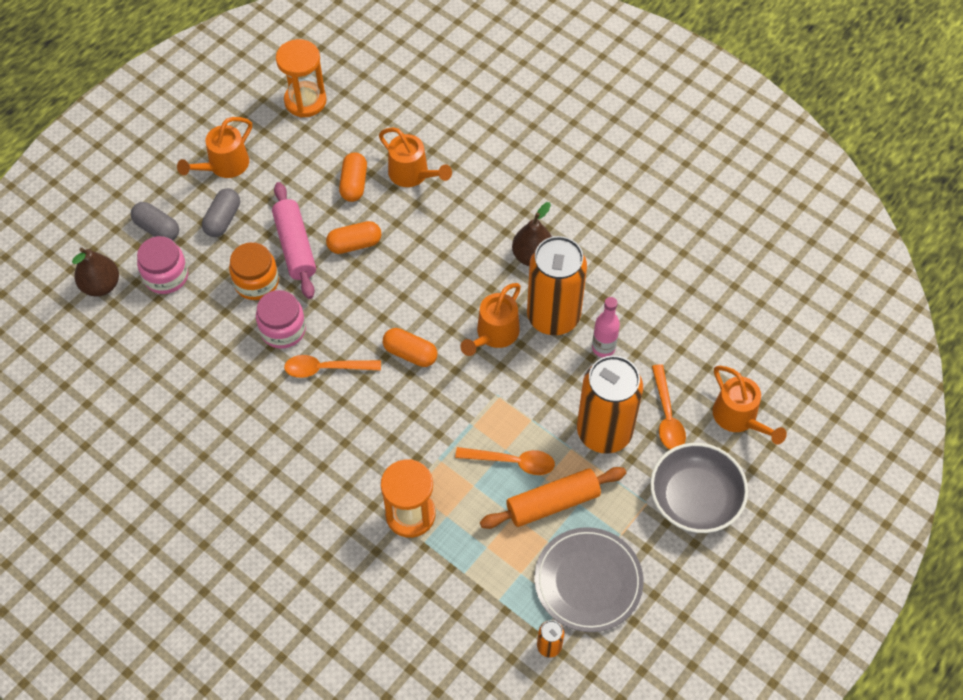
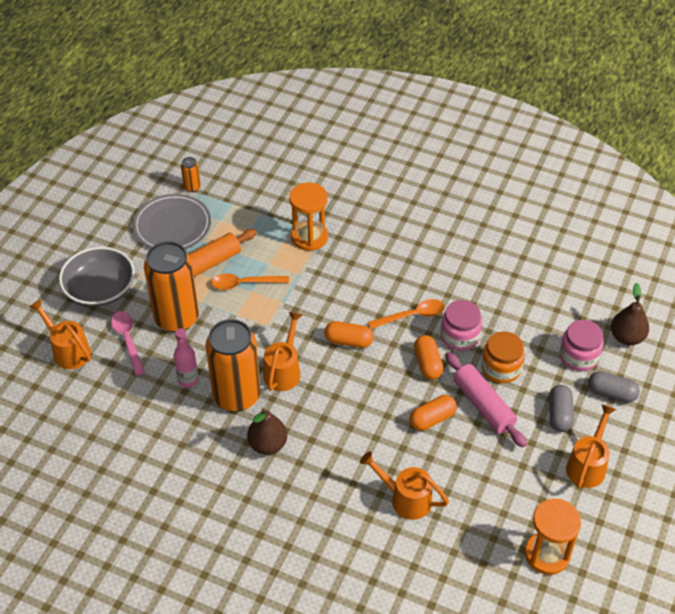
camera: 165 degrees right, 10 degrees down
orange capsule [339,152,367,202] -> orange capsule moved to [414,335,443,380]
orange spoon [652,364,686,450] -> pink spoon [111,311,145,376]

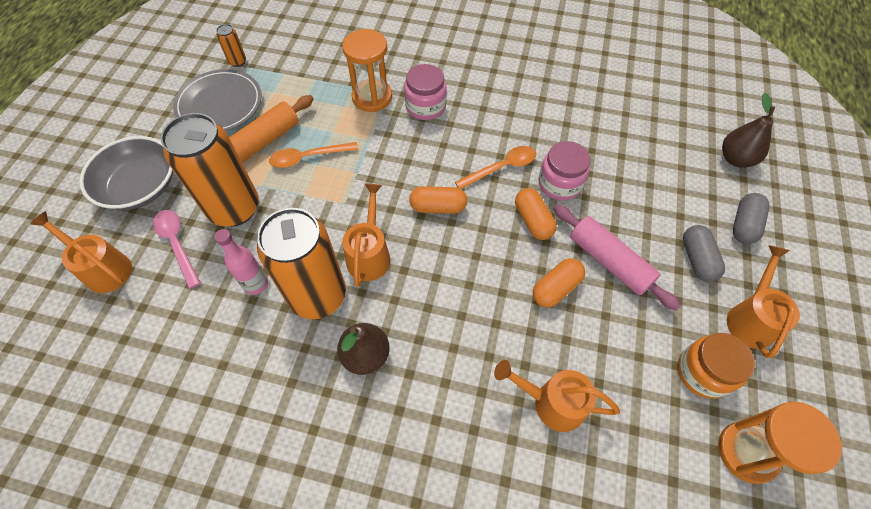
camera: 10 degrees left, 10 degrees up
orange jar [481,331,525,383] -> orange jar moved to [677,333,755,399]
pink jar [559,320,604,371] -> pink jar moved to [404,64,447,120]
grey capsule [588,371,640,403] -> grey capsule turned 75 degrees counterclockwise [733,193,769,244]

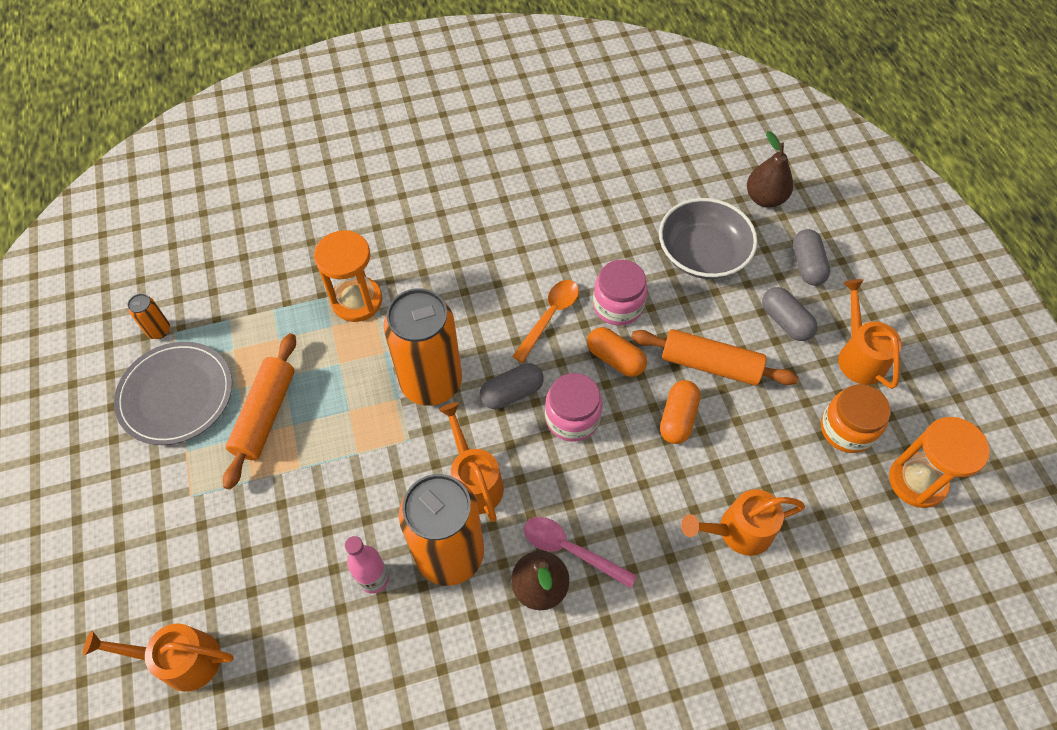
camera: 30 degrees left, 0 degrees up
grey bowl [80,136,173,210] -> grey bowl moved to [659,198,757,279]
pink spoon [153,210,201,289] -> pink spoon moved to [524,517,637,589]
orange can [161,113,259,227] -> orange can moved to [384,288,462,406]
orange spoon [269,142,358,168] -> none
pink jar [404,64,447,120] -> pink jar moved to [545,373,602,442]
orange capsule [409,186,467,214] -> grey capsule [480,363,544,409]
pink rolling pin [554,204,681,311] -> orange rolling pin [631,329,799,386]

